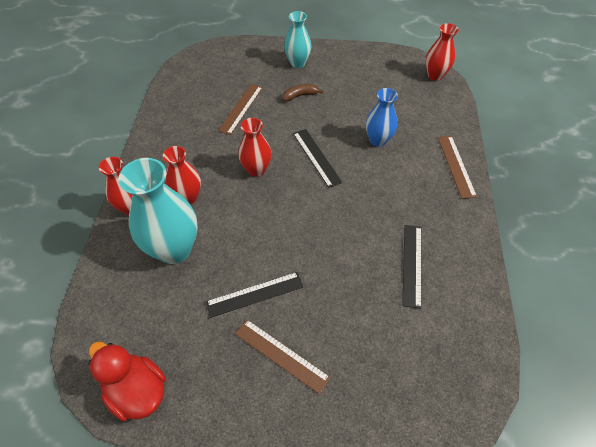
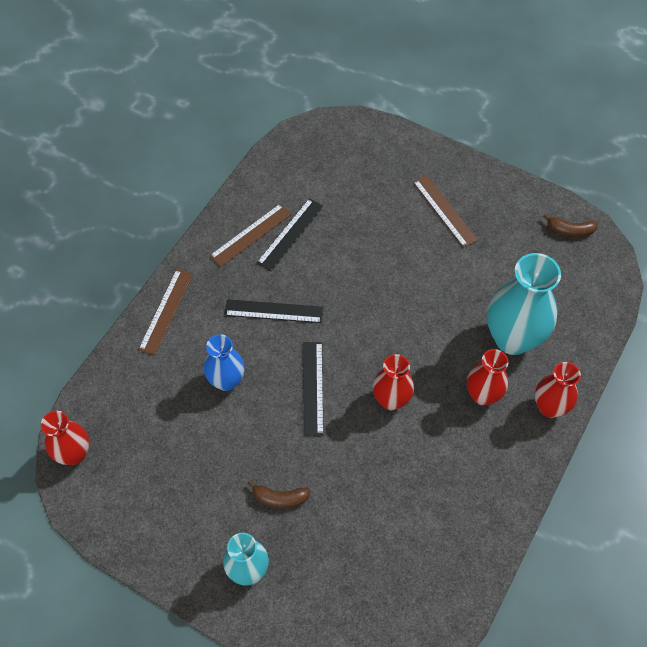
camera: 155 degrees left, 5 degrees up
red duck [88,342,166,421] -> brown banana [543,213,598,237]
black ruler [206,272,303,318] -> black ruler moved to [224,299,324,323]
brown ruler [218,84,263,135] -> brown ruler moved to [210,204,292,267]

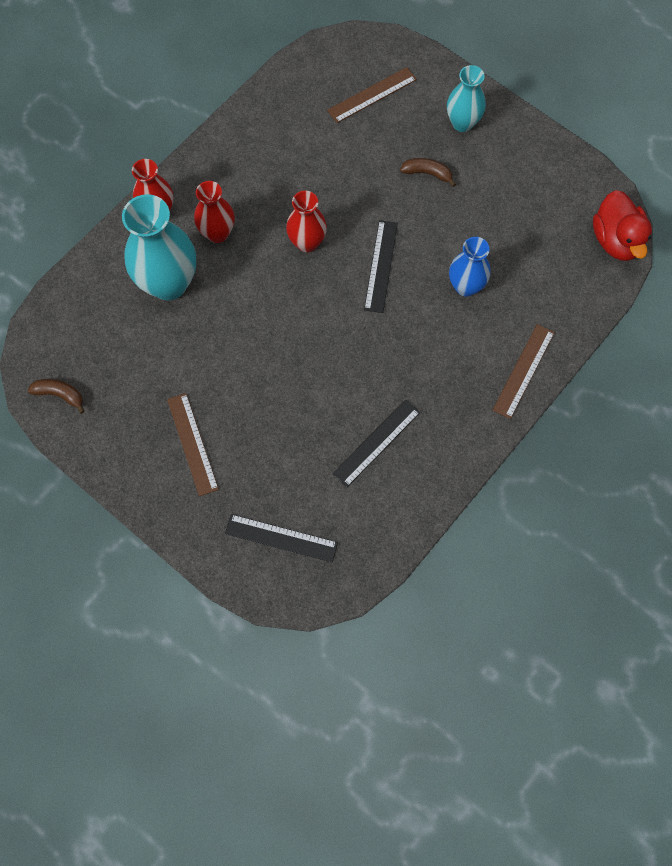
camera: 170 degrees left, 10 degrees up
red vase [41,411,89,465] -> red duck [593,190,652,261]
brown ruler [210,204,292,267] -> brown ruler moved to [327,67,417,123]
black ruler [224,299,324,323] -> black ruler moved to [225,514,338,562]

